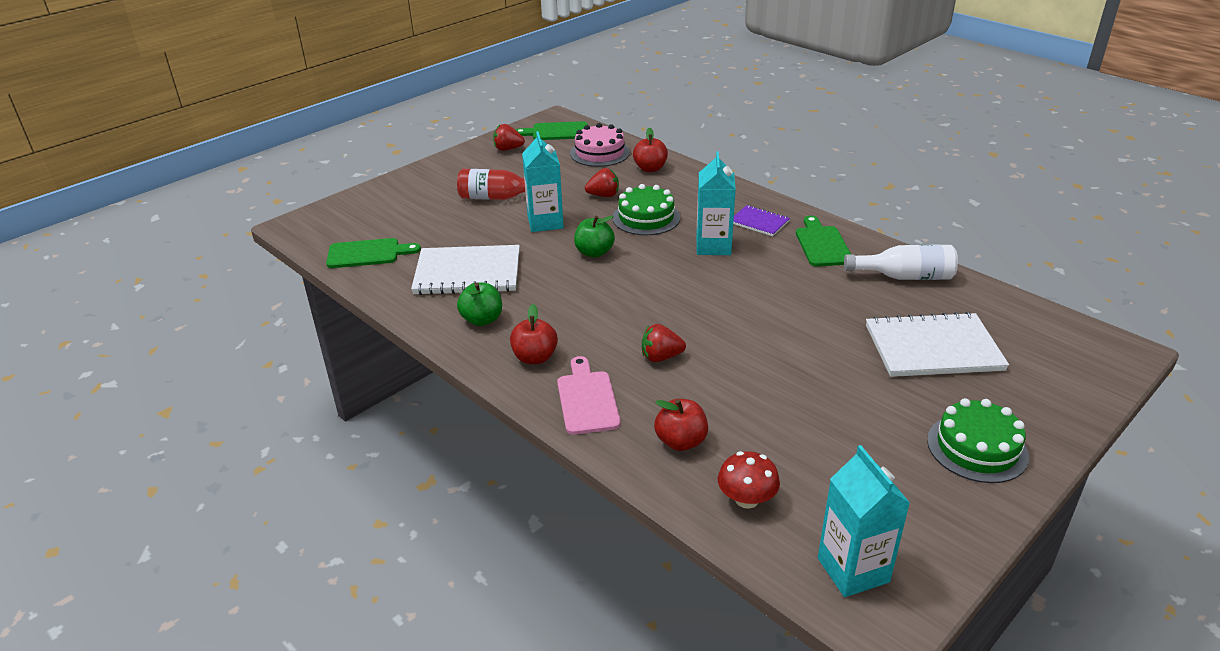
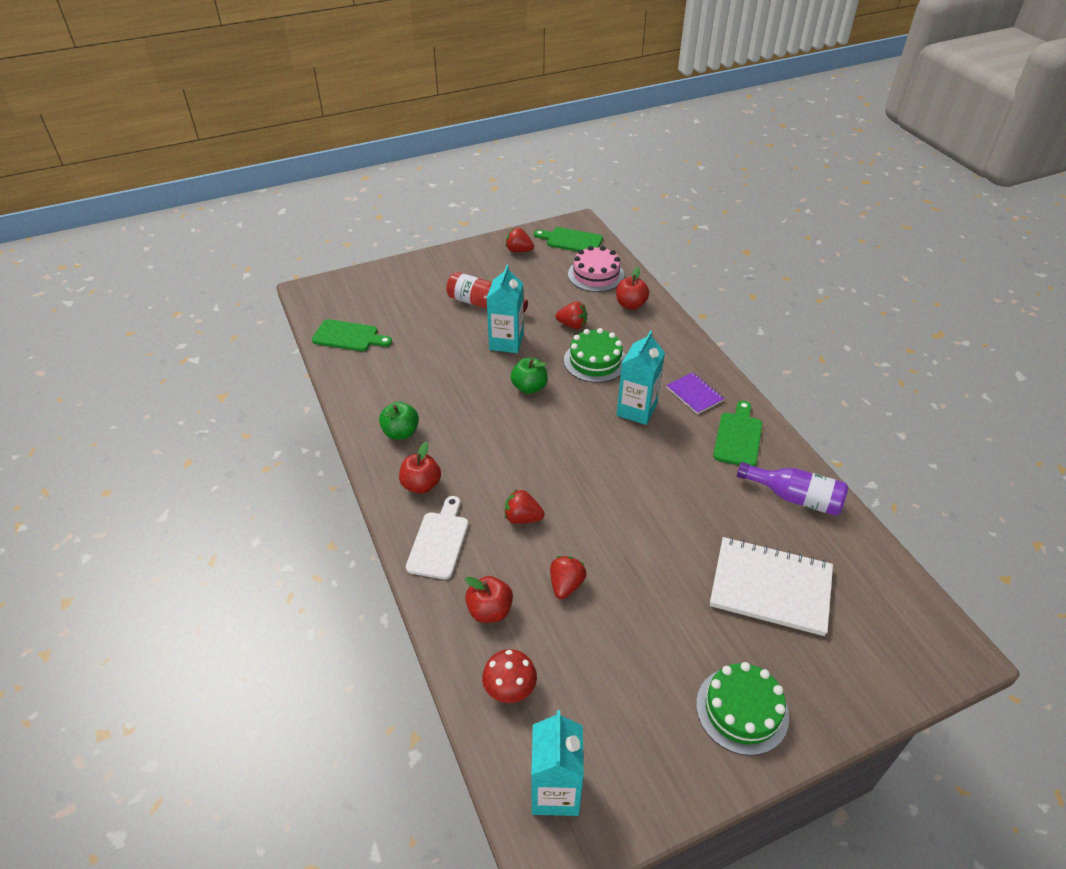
camera: 20 degrees right, 10 degrees up
white notebook [411,245,520,295] -> none
pink cutting board [557,356,621,435] -> white cutting board [406,496,468,580]
white bottle [844,245,958,280] -> purple bottle [737,462,848,516]
none -> red strawberry [550,556,587,599]

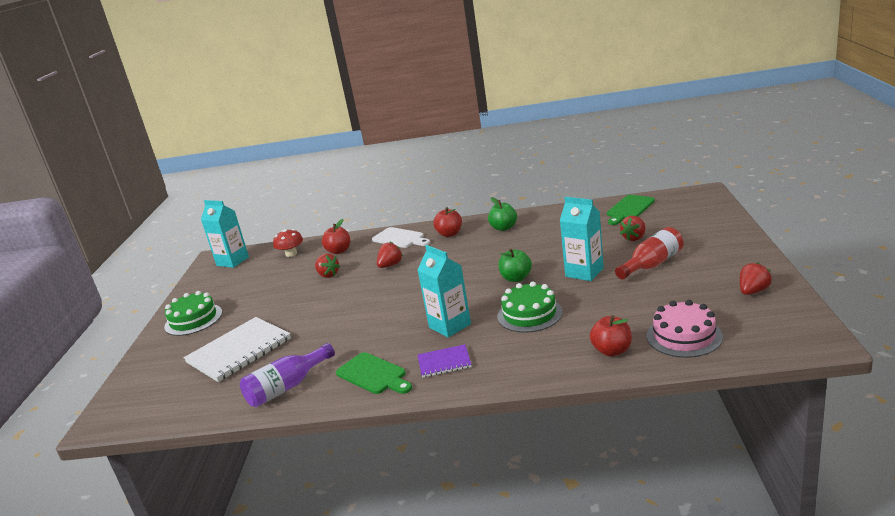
camera: 120 degrees right, 20 degrees down
green cutting board [534,227,603,252] -> none
red strawberry [555,301,587,329] -> red strawberry moved to [620,216,646,241]

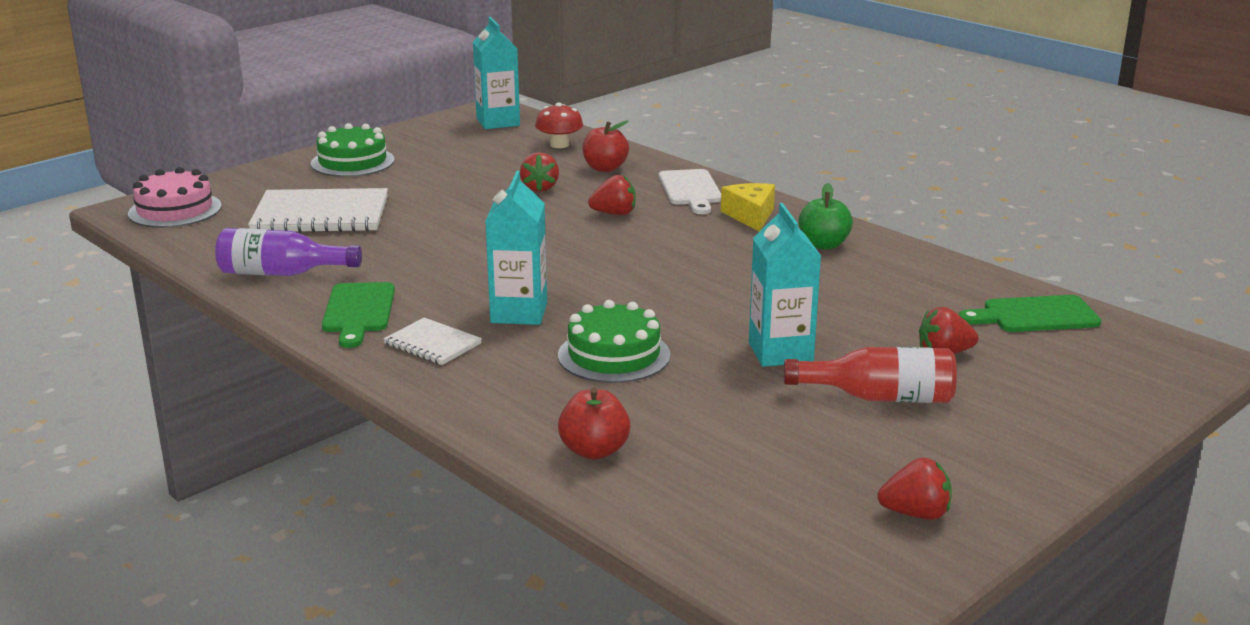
camera: 40 degrees right, 0 degrees up
purple notebook [418,344,472,378] -> white notebook [383,318,482,365]
red apple [433,207,462,237] -> yellow cheese [721,183,775,232]
green apple [498,248,532,282] -> none
pink cake [647,300,723,358] -> pink cake moved to [128,167,222,228]

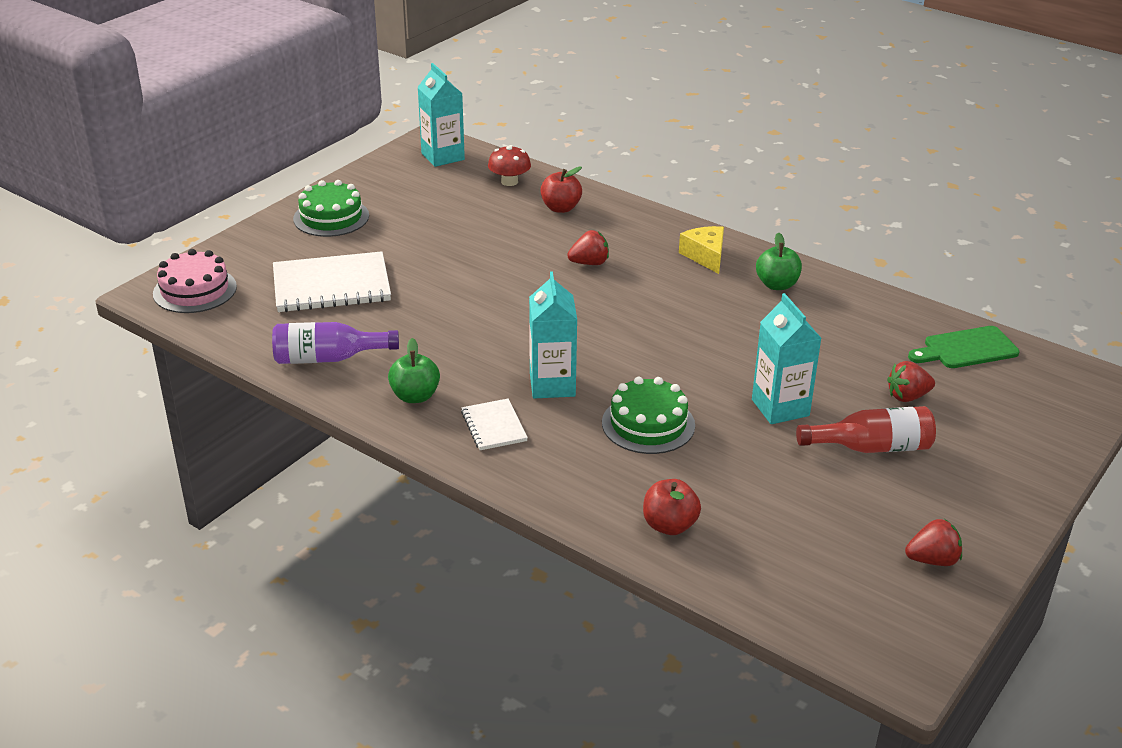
camera: 10 degrees left, 10 degrees up
green cutting board [322,282,395,348] -> green apple [388,338,440,403]
white notebook [383,318,482,365] -> white notebook turned 45 degrees clockwise [461,399,528,450]
red strawberry [520,152,559,192] -> none
white cutting board [659,169,721,214] -> none

